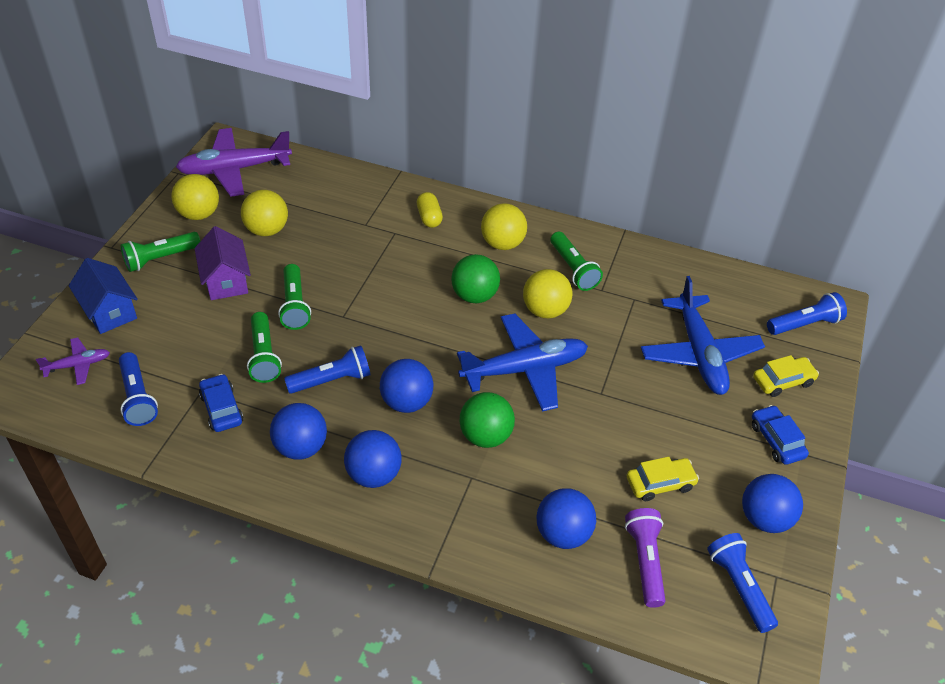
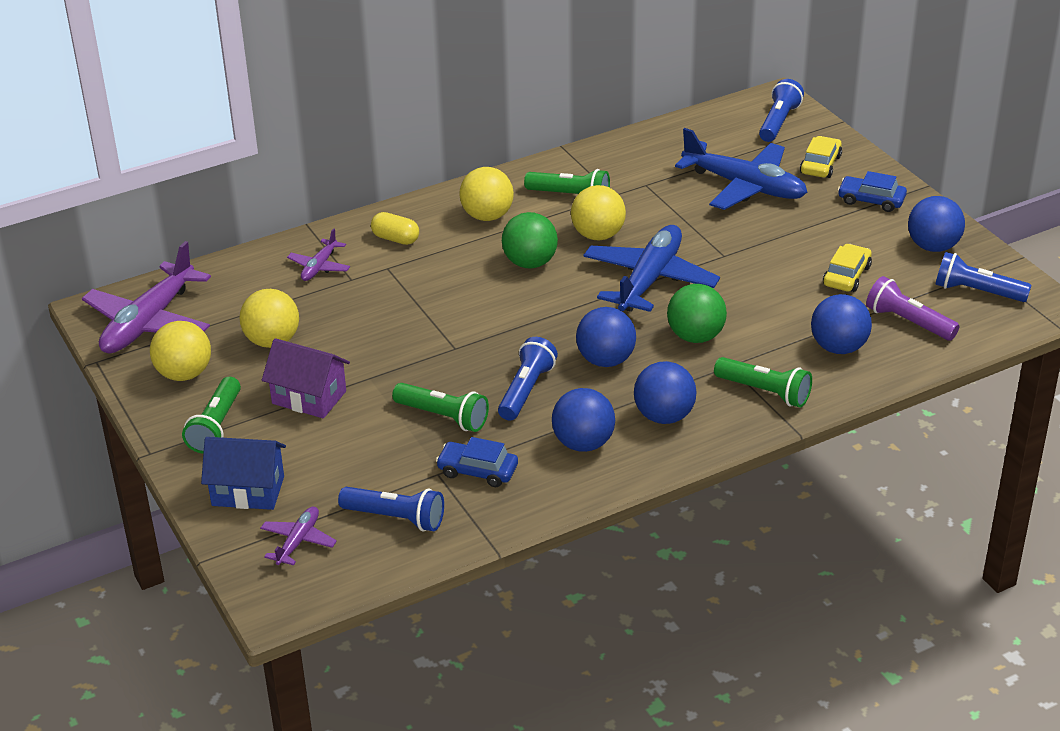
camera: 45 degrees left, 10 degrees down
green flashlight [278,264,311,330] -> green flashlight moved to [714,357,812,407]
none -> purple plane [287,228,350,281]

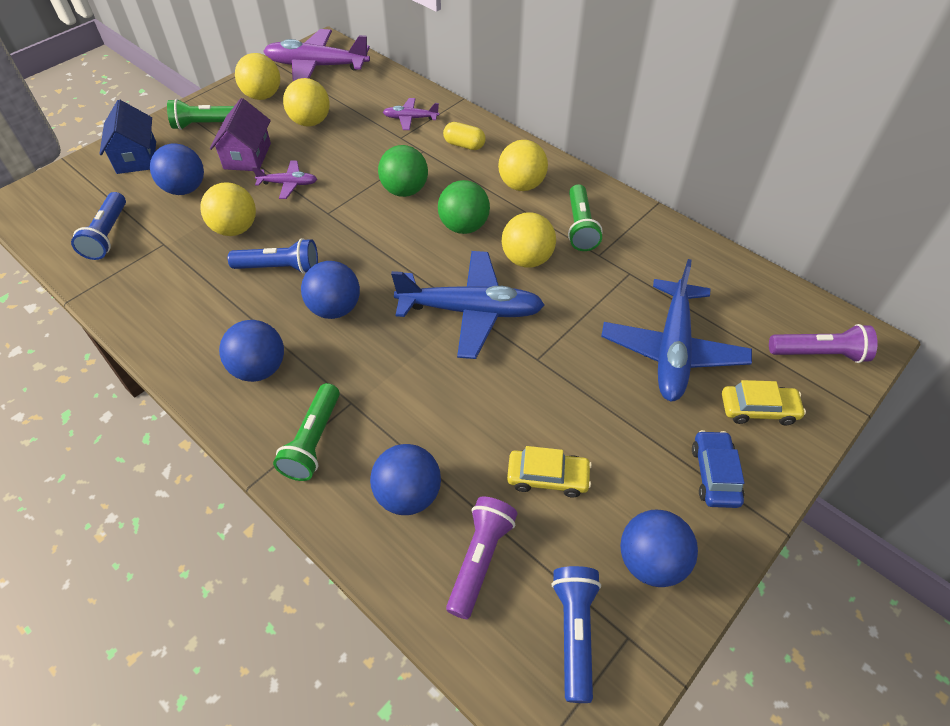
camera: 70 degrees right, 15 degrees up
purple plane [260,506,337,565] -> purple plane moved to [252,161,317,199]
yellow capsule [371,212,419,245] -> yellow capsule turned 75 degrees counterclockwise [443,122,486,150]
green flashlight [392,383,489,432] -> yellow ball [200,182,256,236]
blue car [436,437,518,487] -> none
blue ball [552,388,615,452] -> blue ball moved to [150,144,204,195]
green ball [667,284,727,343] -> green ball moved to [378,145,428,197]
blue flashlight [759,79,804,142] -> purple flashlight [769,324,878,363]

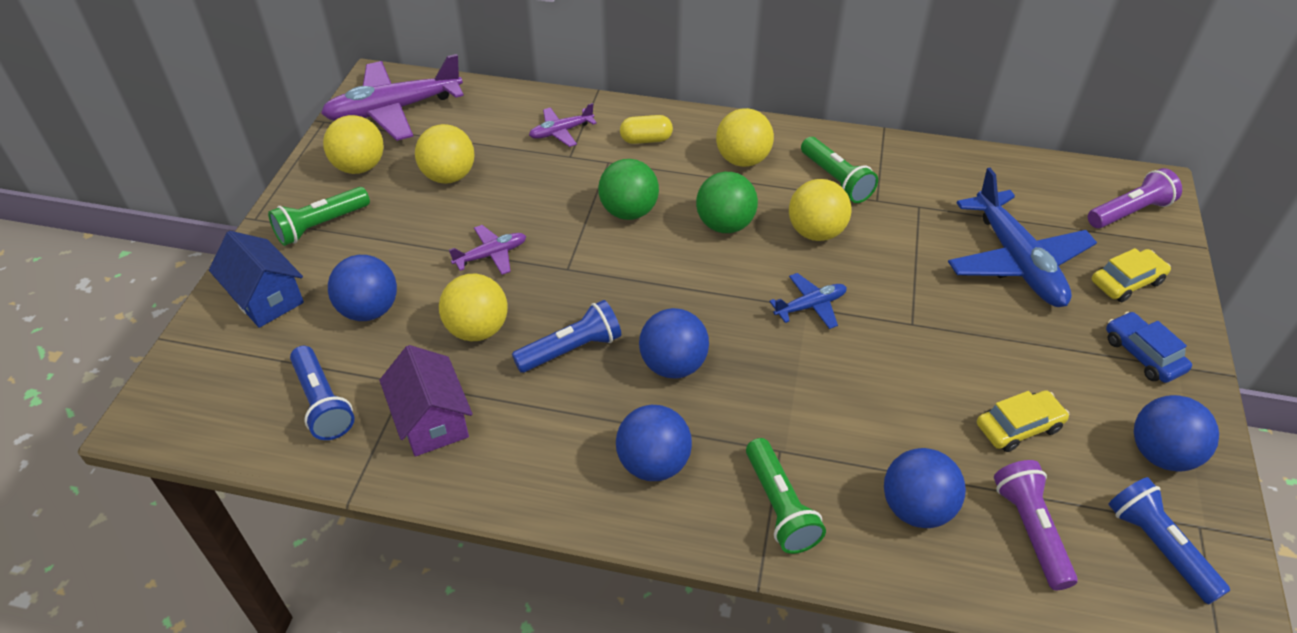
camera: 30 degrees left, 5 degrees down
purple house [210,98,271,171] -> purple house moved to [379,345,473,457]
blue plane [391,251,544,359] -> blue plane [769,273,847,329], size x0.49

